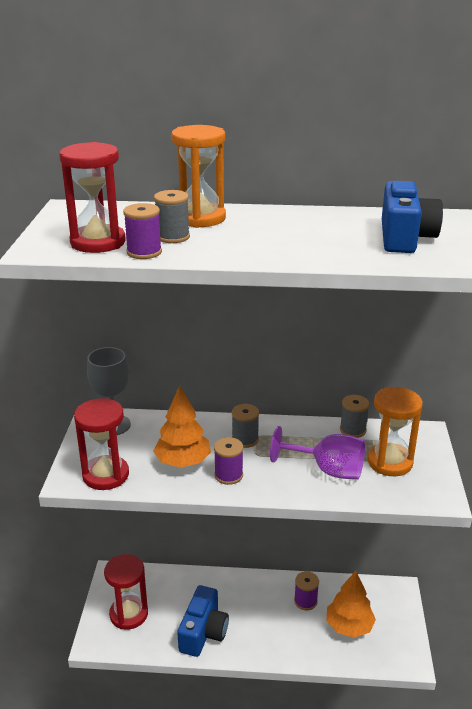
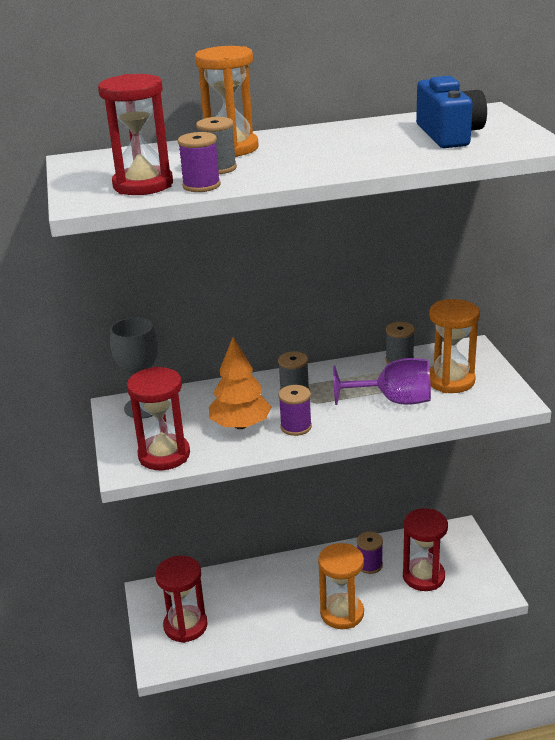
camera: 15 degrees left, 0 degrees up
blue camera [177,585,229,657] -> none
orange tree [326,571,376,638] -> red hourglass [403,508,448,591]
none -> orange hourglass [318,543,364,629]

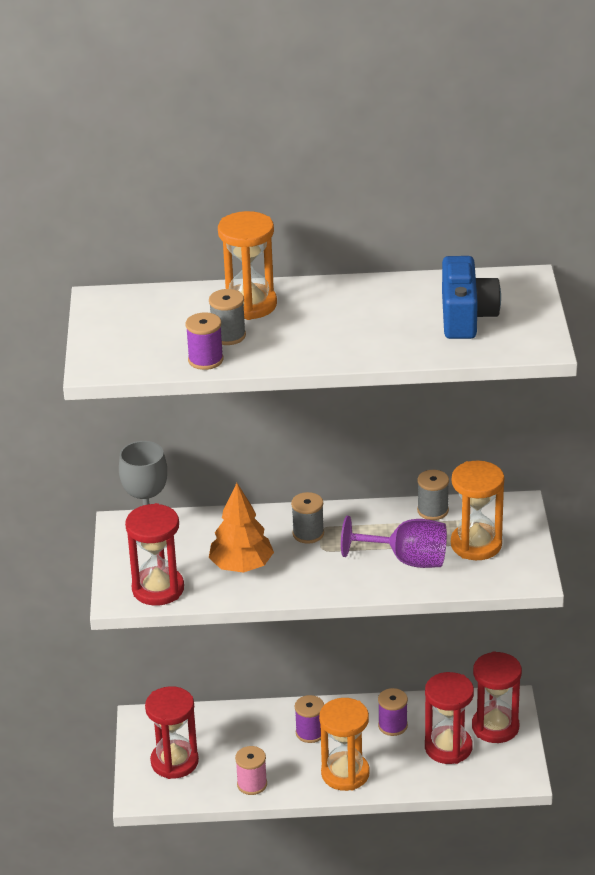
camera: 10 degrees right, 5 degrees up
red hourglass [98,74,173,195] -> red hourglass moved to [472,651,522,743]
purple spool [279,385,312,436] -> purple spool moved to [295,695,324,743]
none -> pink spool [235,746,267,795]

